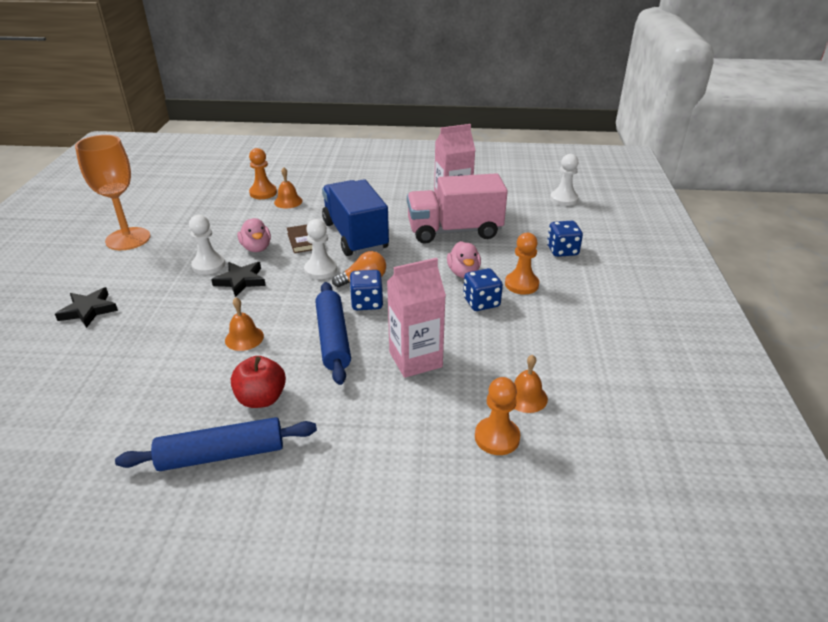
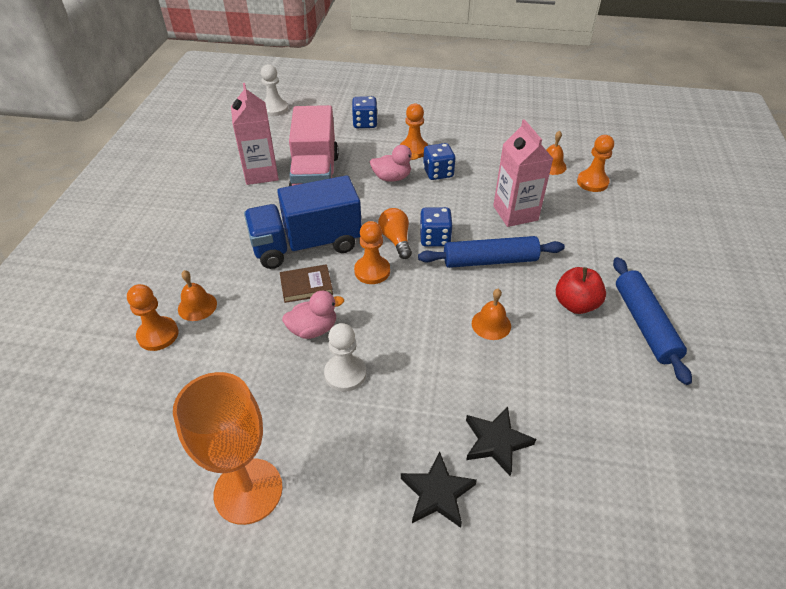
camera: 85 degrees left, 10 degrees up
black star [211,262,266,297] -> black star moved to [466,406,536,476]
white pawn [304,219,337,279] -> orange pawn [354,221,390,284]

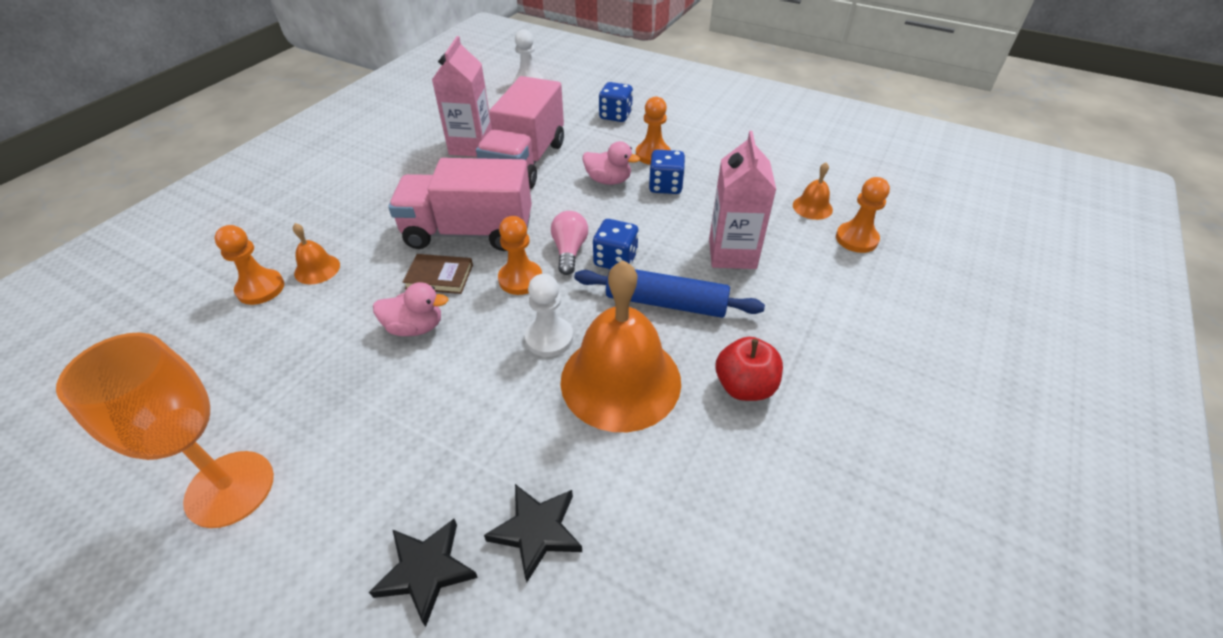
camera: 20 degrees right, 0 degrees up
blue truck [244,175,362,269] -> pink truck [388,158,532,251]
white pawn [324,323,366,392] -> white pawn moved to [525,274,573,357]
orange light bulb [378,208,412,259] -> pink light bulb [551,211,588,275]
orange bell [472,289,511,340] -> orange bell [560,260,681,432], size x2.33
blue rolling pin [613,257,692,385] -> none

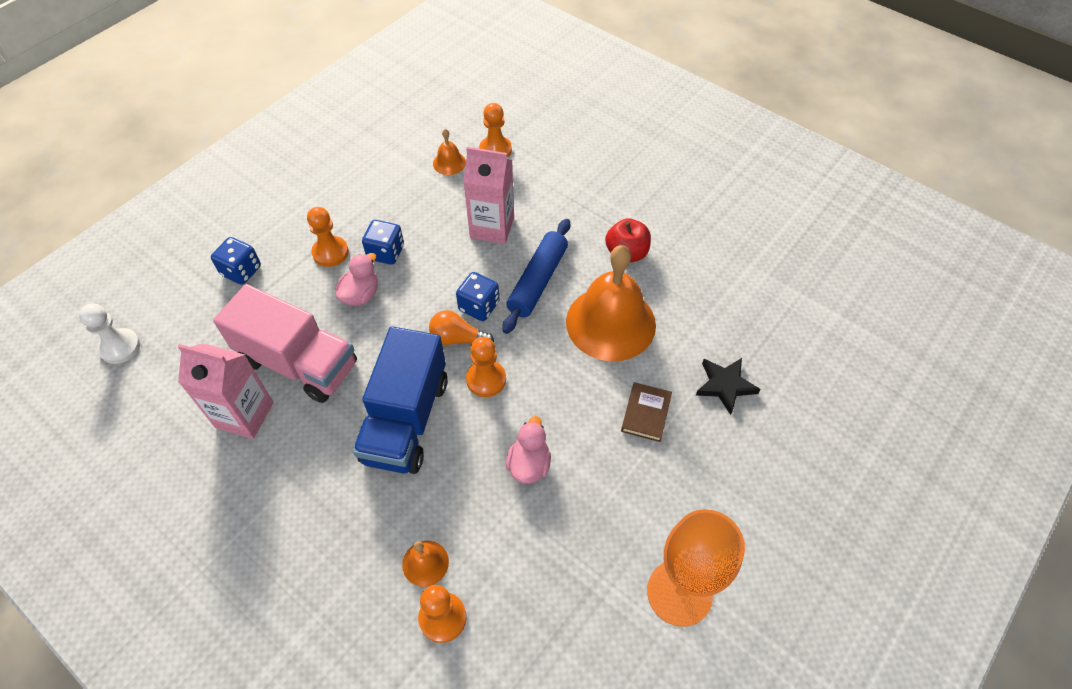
camera: 80 degrees left, 10 degrees up
black star [369,519,478,627] -> none
pink truck [388,158,532,251] -> blue truck [353,326,448,474]
brown book [403,254,473,294] -> brown book moved to [621,382,672,442]
white pawn [525,274,573,357] -> none
pink light bulb [551,211,588,275] -> orange light bulb [429,310,494,345]

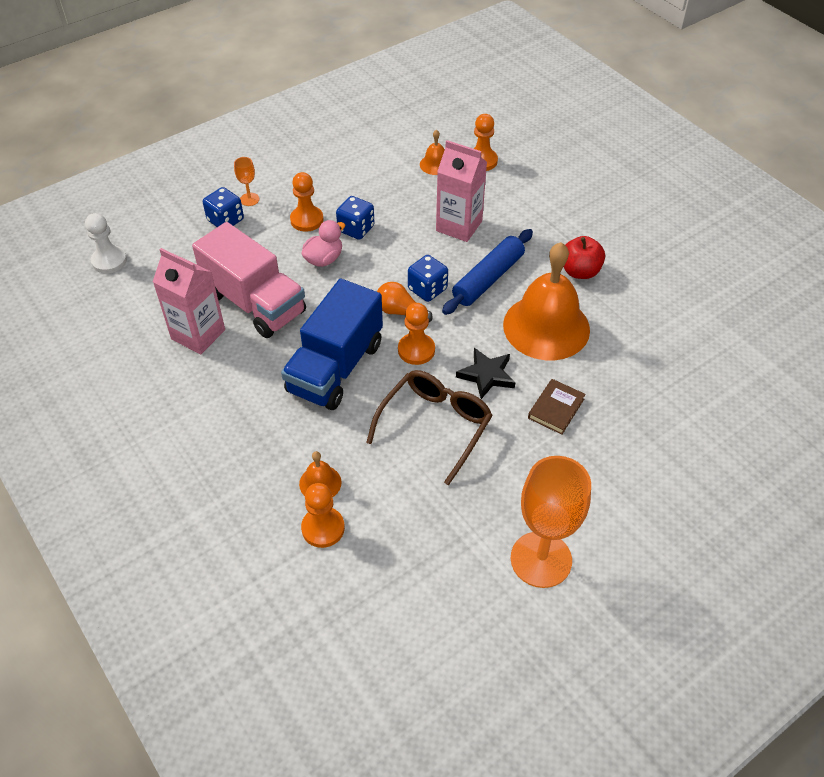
camera: 15 degrees right, 5 degrees down
pink duck [506,416,551,484] -> brown glasses [366,370,493,485]
black star [696,358,760,415] -> black star moved to [456,348,515,399]
none -> orange goblet [234,157,259,206]

